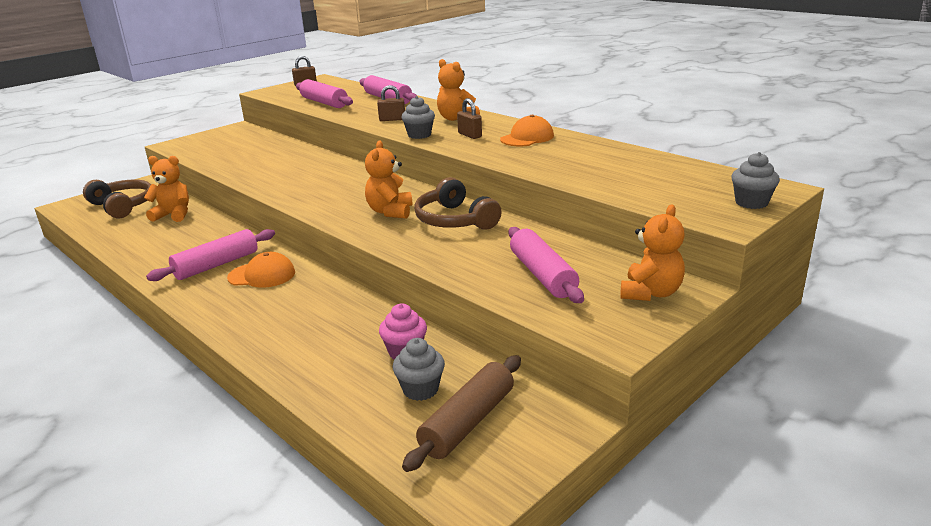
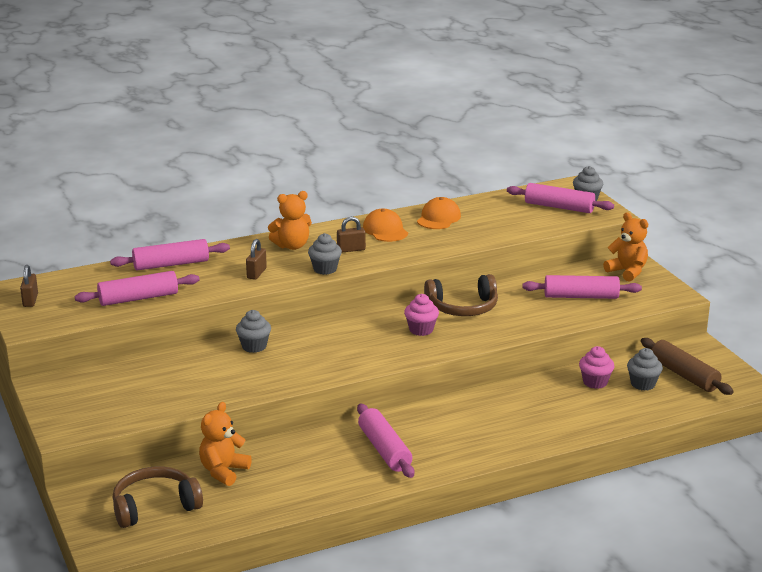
camera: 70 degrees left, 0 degrees up
orange cap [227,252,295,288] -> orange cap moved to [417,197,461,229]
orange teddy bear [365,141,413,219] -> pink cupcake [404,294,439,336]
none -> grey cupcake [236,310,271,353]
none -> pink rolling pin [507,183,614,213]

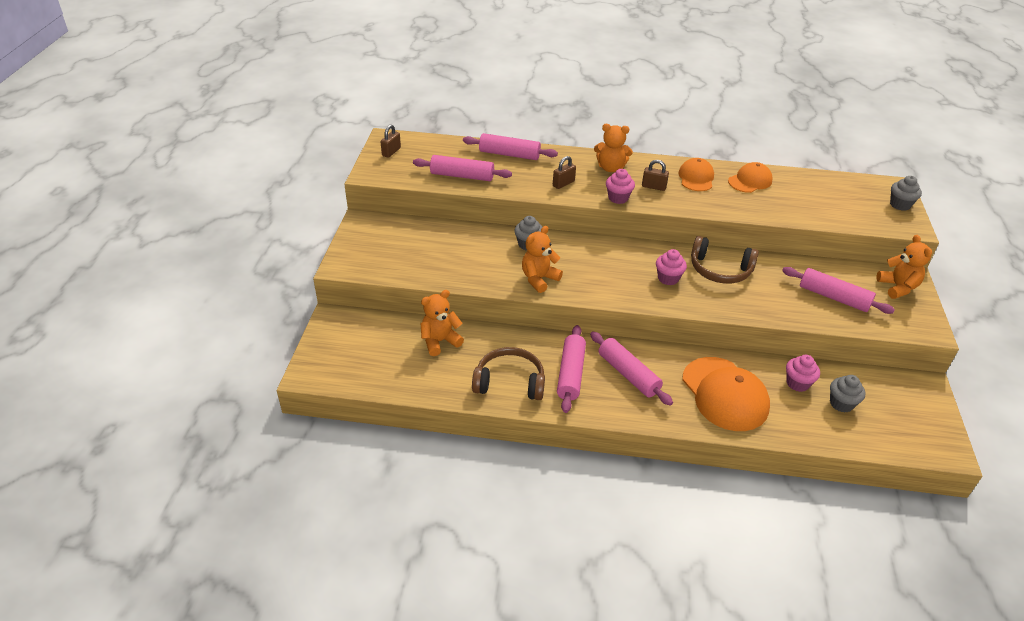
camera: 30 degrees right, 15 degrees up
brown headphones [113,466,203,528] -> brown headphones moved to [472,347,545,400]
grey cupcake [308,233,342,275] -> pink cupcake [606,169,635,204]
pink rolling pin [507,183,614,213] -> pink rolling pin moved to [590,331,673,406]
brown rolling pin [641,338,734,395] -> none
none -> orange teddy bear [522,226,563,293]
none -> orange cap [682,357,770,431]

